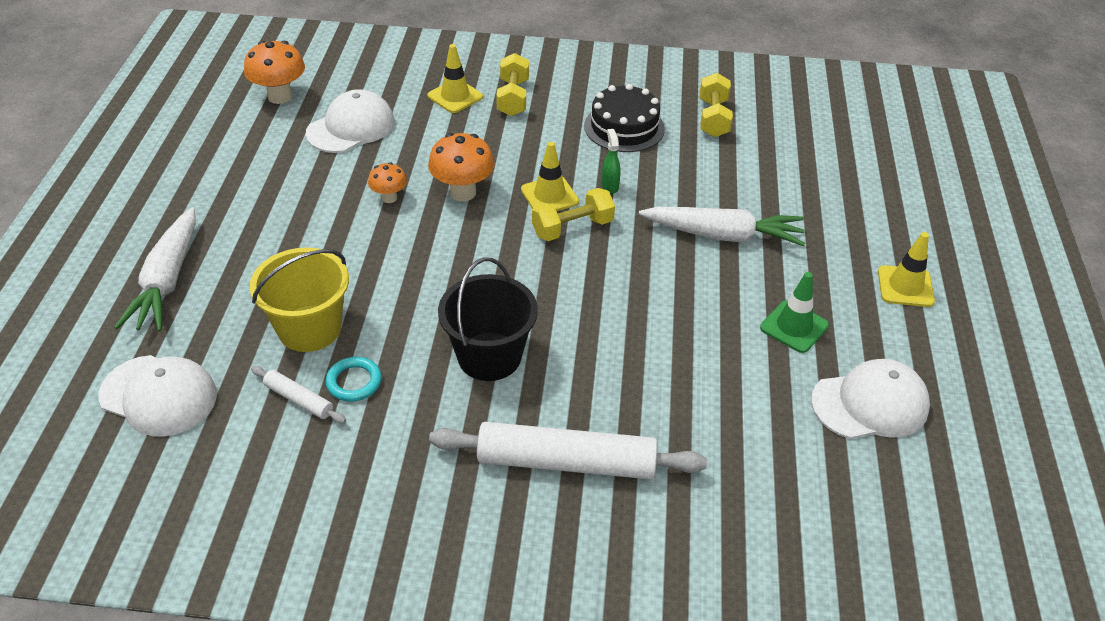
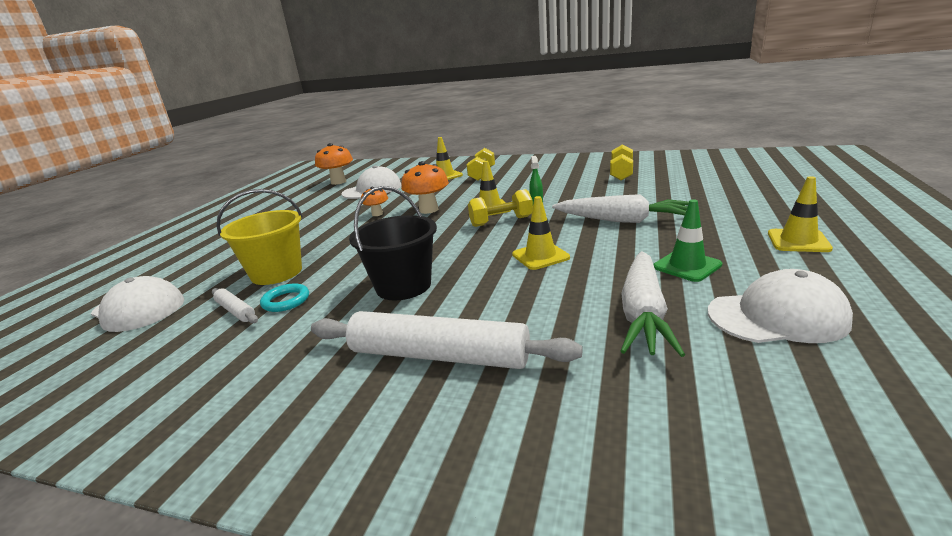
camera: 15 degrees right, 20 degrees down
white carrot [114,207,196,331] -> white carrot moved to [620,251,685,357]
black cake [584,84,665,152] -> none
none -> yellow traffic cone [512,196,570,270]

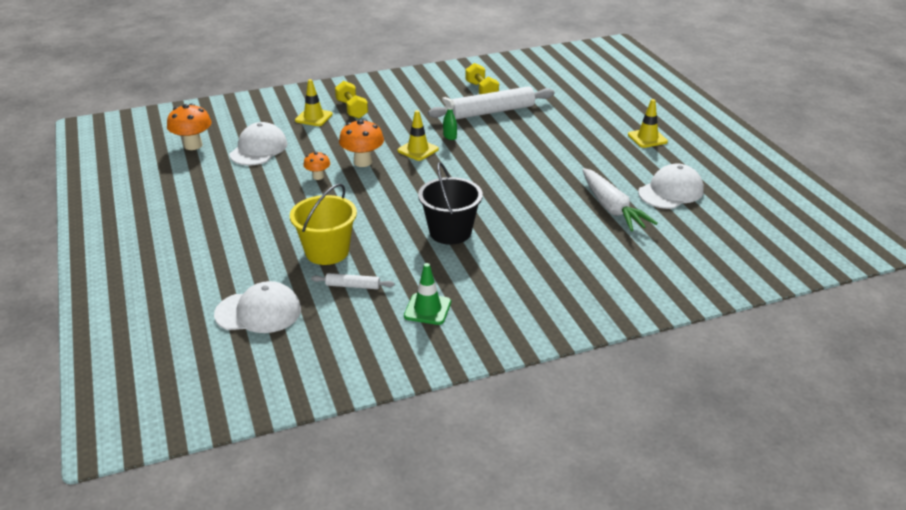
camera: 40 degrees left, 10 degrees up
turquoise ring [260,283,309,312] -> none
white rolling pin [311,311,583,369] -> white rolling pin moved to [428,86,554,119]
yellow dumbbell [468,189,533,227] -> none
yellow traffic cone [512,196,570,270] -> none
white carrot [552,194,689,223] -> none
green traffic cone [653,199,722,282] -> green traffic cone moved to [404,263,451,325]

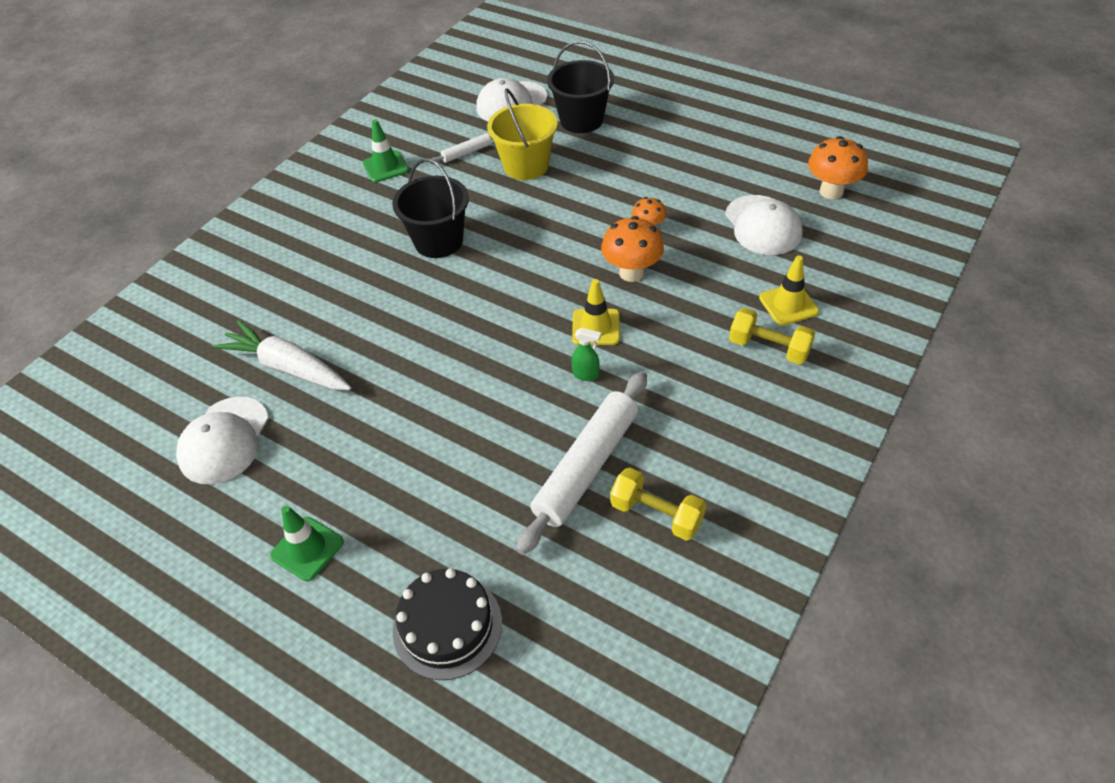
camera: 145 degrees right, 15 degrees up
yellow traffic cone [628,99,668,148] -> green traffic cone [270,506,344,581]
none -> black cake [393,568,502,680]
none -> black bucket [547,41,614,133]

